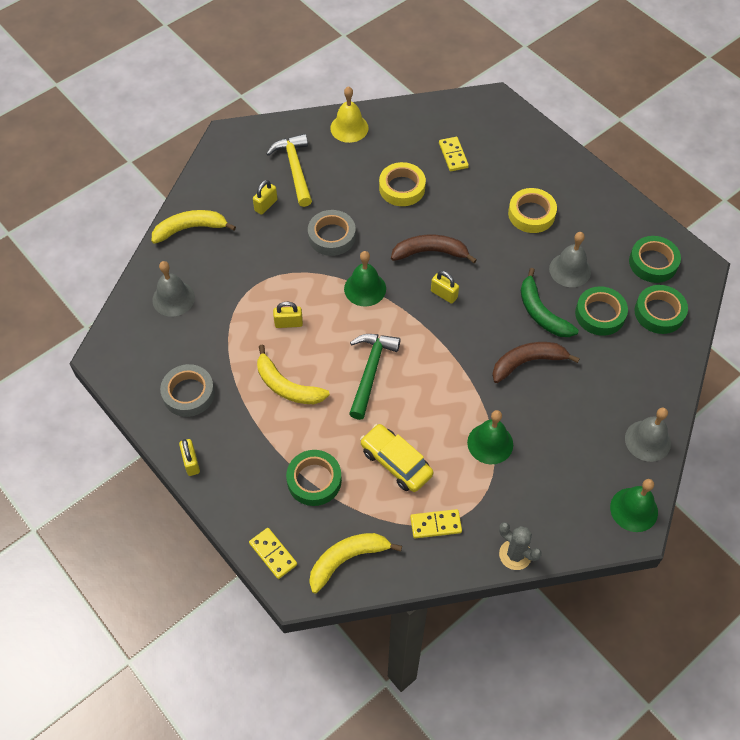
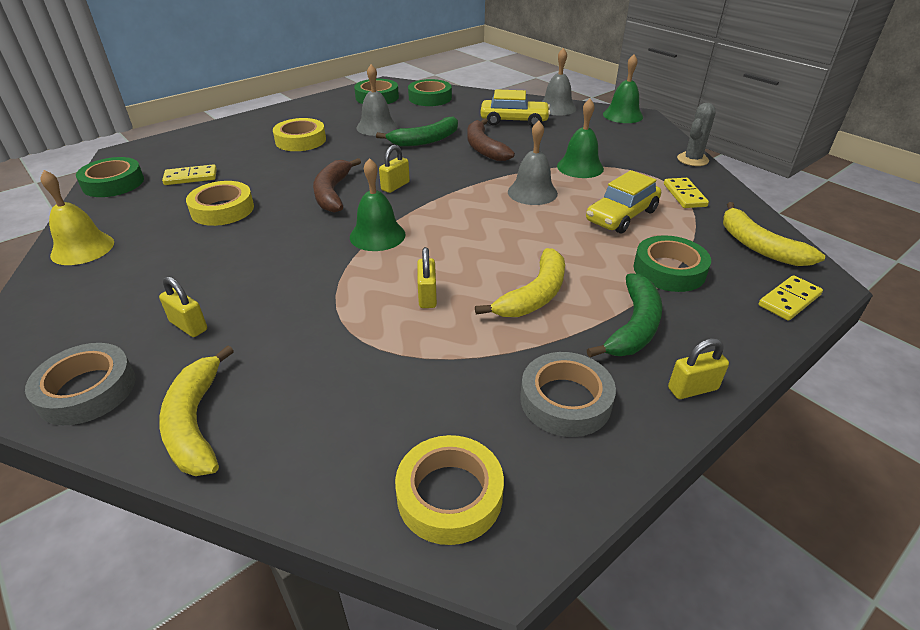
camera: 90 degrees left, 20 degrees down
grey bell [152,261,195,317] -> grey bell moved to [508,121,558,205]
yellow hammer [266,134,312,207] -> none
grey tape [308,210,356,256] -> grey tape moved to [25,343,136,425]
green hammer [349,334,401,420] -> none
green tape [575,286,628,336] -> green tape moved to [76,157,144,197]
none -> yellow tape [395,435,504,545]
none -> yellow car [480,89,551,127]
none -> green banana [587,273,663,358]

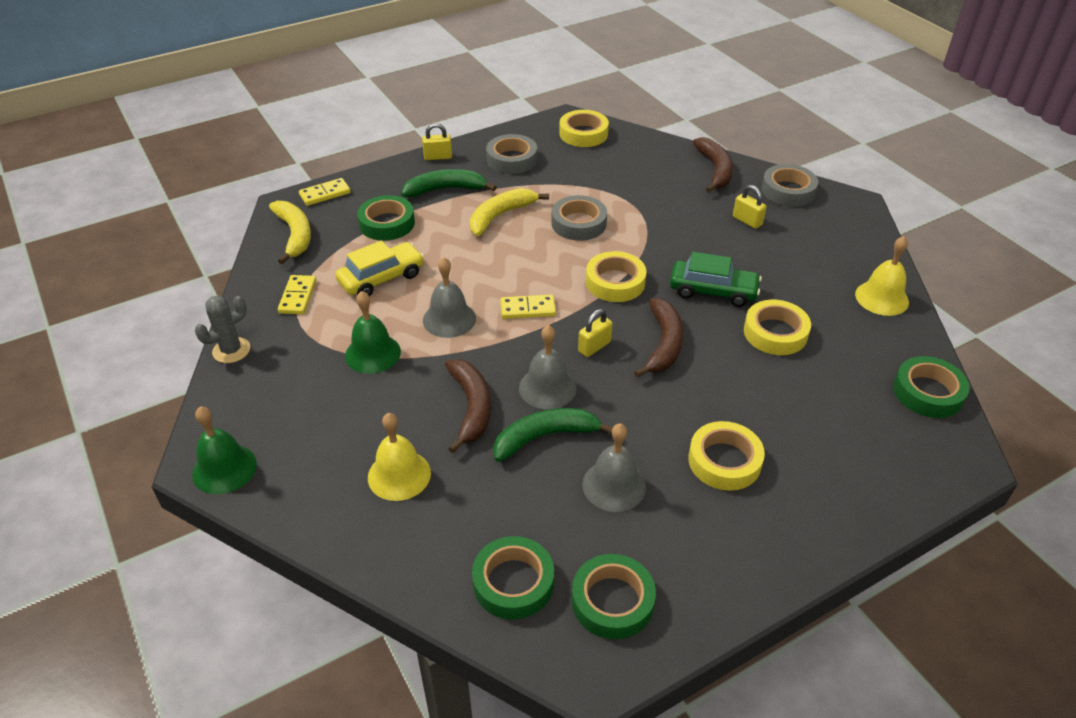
camera: 170 degrees left, 5 degrees up
yellow banana [159,345,234,476] -> brown banana [693,137,733,193]
yellow domino [162,164,217,185] -> yellow domino moved to [500,295,556,319]
green bell [350,158,405,251] -> yellow tape [586,251,647,302]
yellow padlock [417,247,437,308] -> grey tape [551,195,607,241]
yellow car [480,89,551,127] -> yellow bell [368,413,431,501]
grey bell [542,48,576,116] -> grey bell moved to [519,325,576,409]
green banana [587,273,663,358] -> green banana turned 45 degrees clockwise [401,169,496,197]
none -> green car [670,252,762,307]

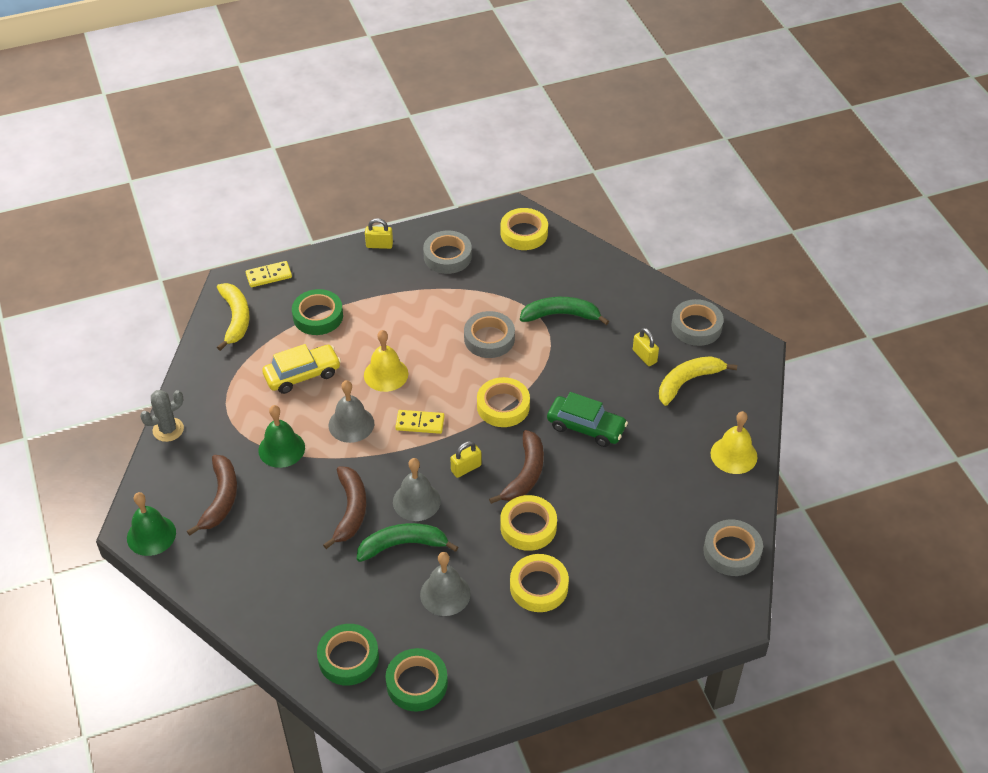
camera: 10 degrees right, 5 degrees up
yellow domino [278,275,316,314] -> none
yellow bell [368,413,431,501] -> yellow bell moved to [364,330,408,392]
green banana [401,169,496,197] -> green banana moved to [520,297,609,325]
yellow banana [470,188,549,236] -> yellow banana moved to [659,356,737,406]
brown banana [693,137,733,193] -> brown banana moved to [187,455,237,536]
yellow tape [744,300,811,355] -> yellow tape moved to [500,495,557,551]
green tape [893,356,970,418] -> grey tape [703,519,763,576]

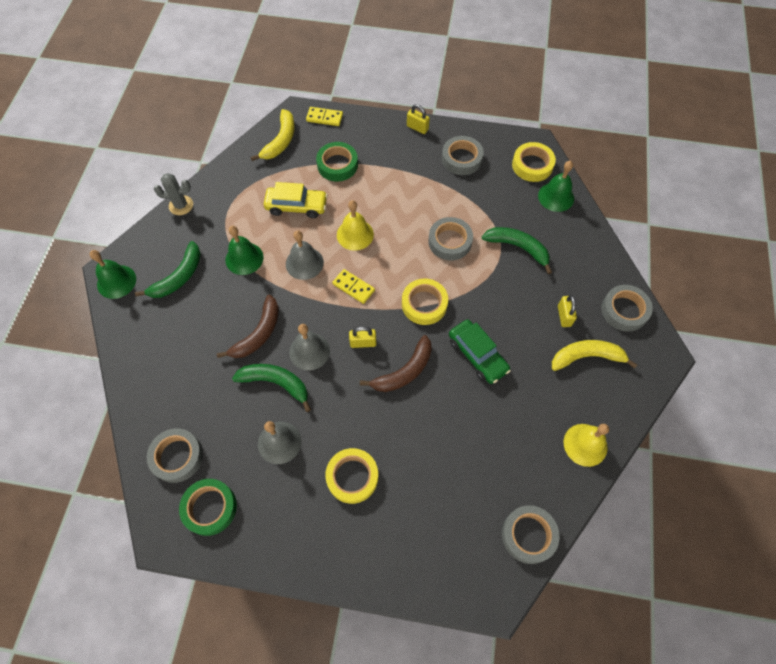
camera: 30 degrees right, 15 degrees up
brown banana [187,455,237,536] -> green banana [135,241,201,298]
green tape [317,624,379,686] -> grey tape [147,428,203,483]
yellow tape [500,495,557,551] -> none
none -> green bell [538,161,574,212]

